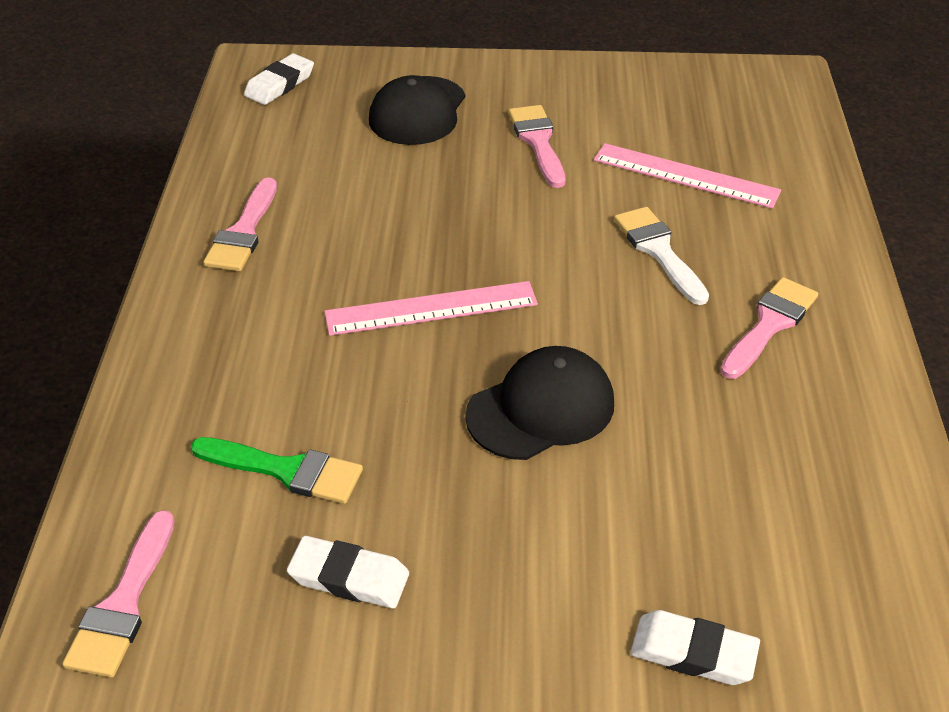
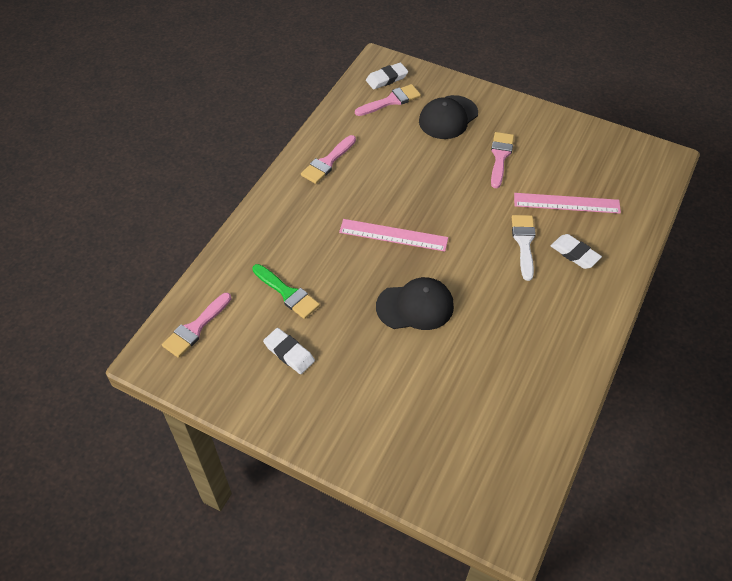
camera: 25 degrees right, 10 degrees up
pink ruler [594,143,781,209] -> pink ruler turned 45 degrees counterclockwise [514,193,621,214]
white eraser [630,610,760,685] -> white eraser moved to [551,234,602,269]
pink brush [721,277,818,379] -> pink brush moved to [355,84,421,116]

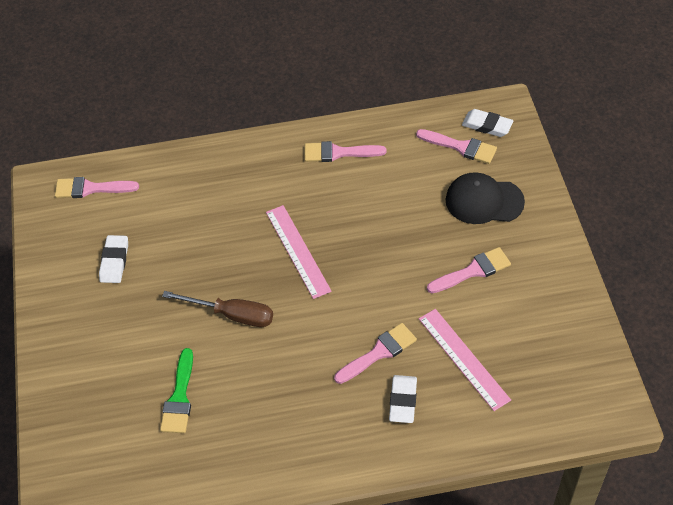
camera: 55 degrees right, 0 degrees up
green brush [252,264,320,319] -> green brush moved to [160,348,193,433]
black cap [376,277,454,330] -> brown screwdriver [162,291,273,327]
white brush [512,215,536,281] -> pink brush [334,323,417,384]

